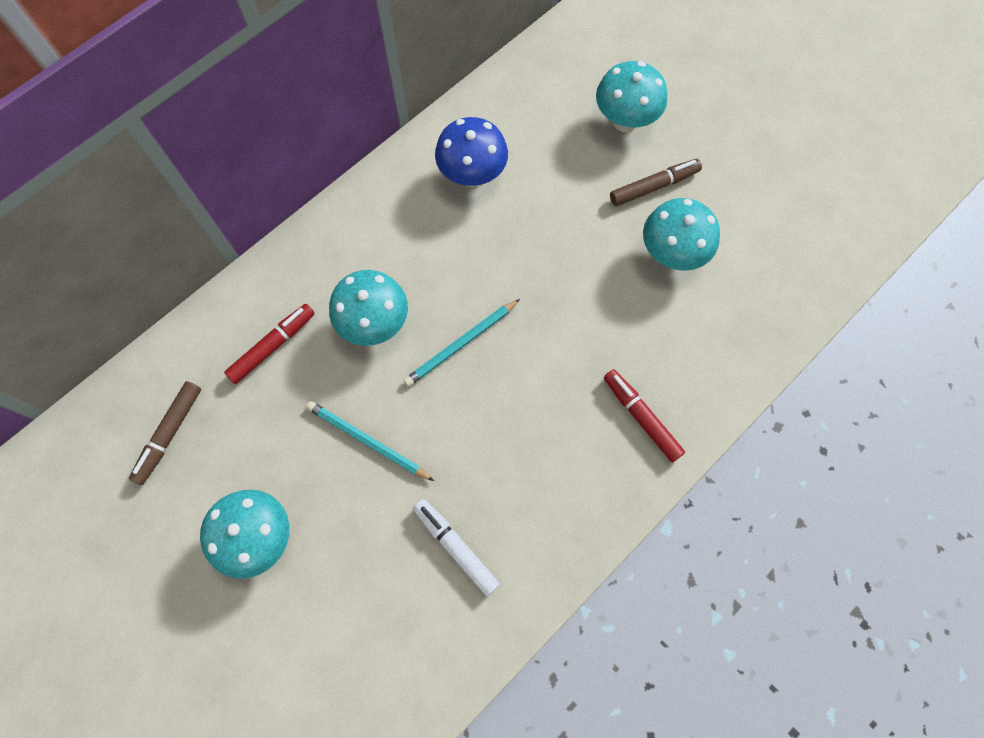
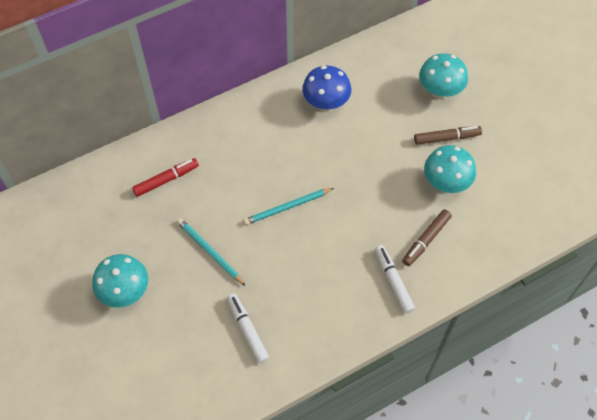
camera: 15 degrees right, 10 degrees down
brown marker [129,381,201,485] -> brown marker moved to [402,209,452,266]
turquoise mushroom [329,270,408,346] -> none
red marker [604,369,685,462] -> white marker [375,245,415,313]

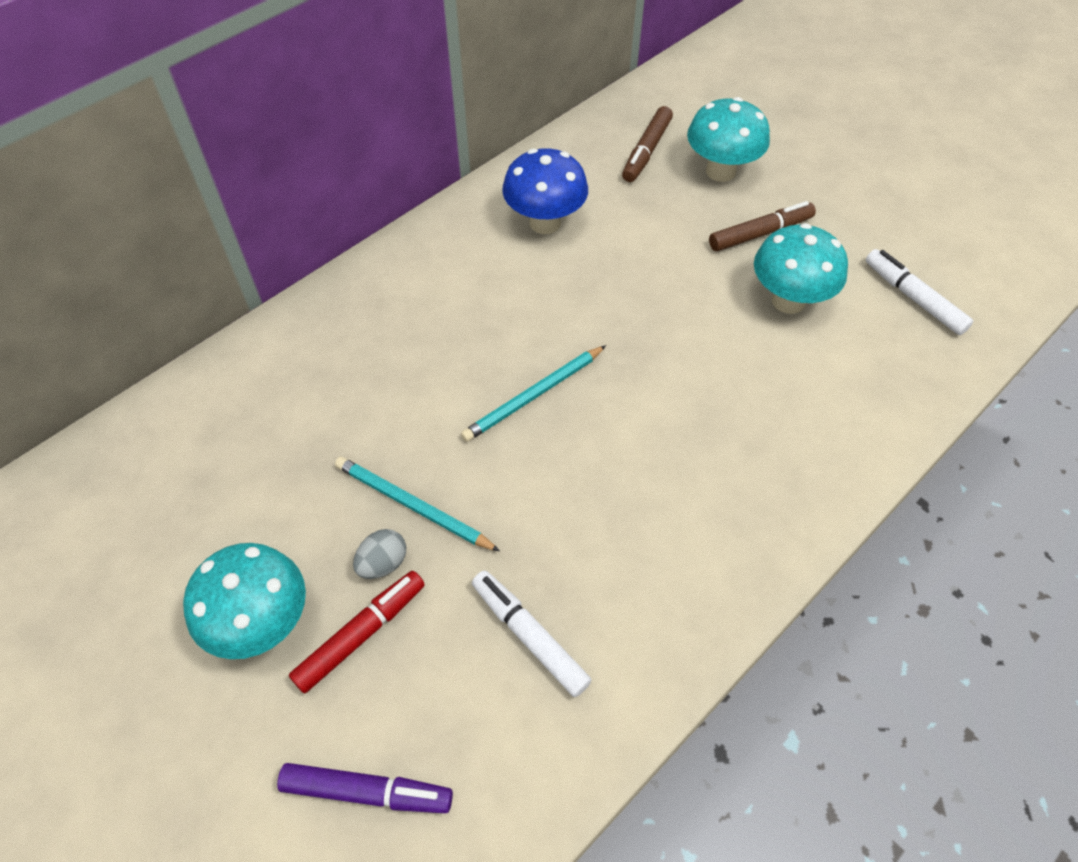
camera: 15 degrees left, 5 degrees down
red marker [132,158,199,197] -> red marker moved to [289,571,425,694]
white marker [375,245,415,313] -> white marker moved to [866,249,973,335]
brown marker [402,209,452,266] -> brown marker moved to [622,106,673,182]
none -> purple marker [277,763,453,813]
none -> grey egg [353,529,406,579]

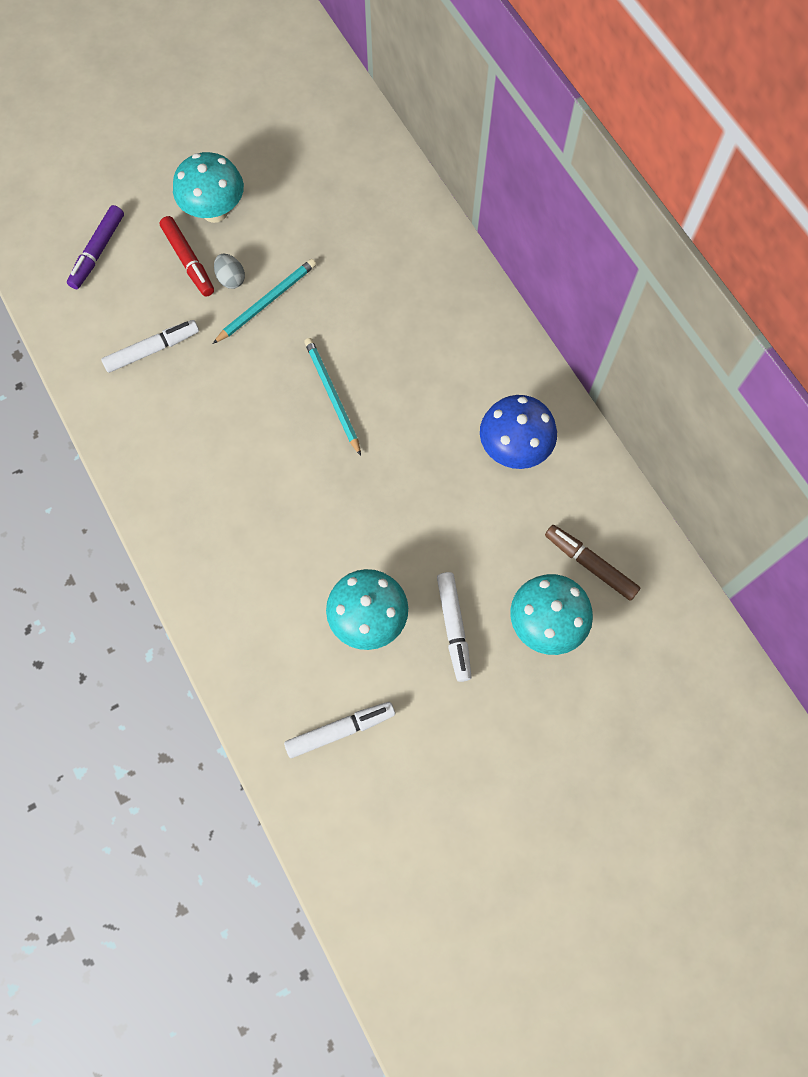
camera: 105 degrees right, 15 degrees up
brown marker [709,201,816,251] -> white marker [437,572,471,682]

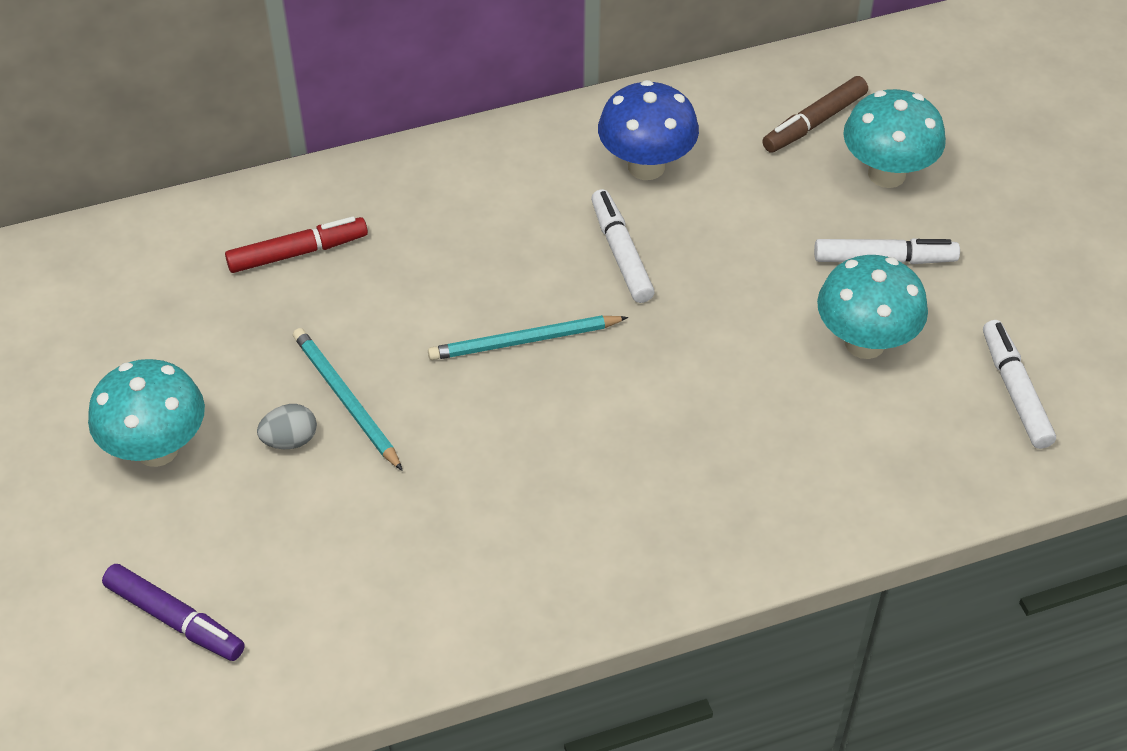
camera: 80 degrees left, 20 degrees down
white marker [101,320,199,373] -> white marker moved to [591,189,655,303]
red marker [160,216,214,297] -> red marker moved to [225,216,368,273]

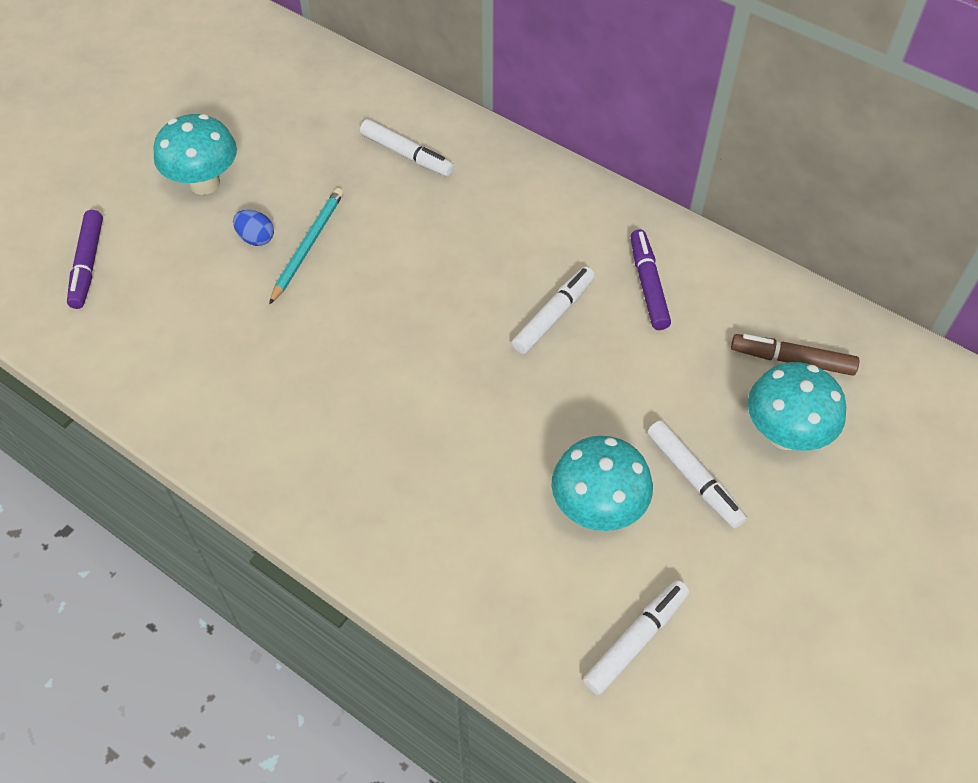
camera: 55 degrees right, 5 degrees up
red marker [225,216,368,273] -> white marker [360,119,454,177]
grey egg [257,404,317,449] -> blue egg [233,210,274,246]
turquoise pencil [428,315,628,360] -> none
blue mushroom [598,80,699,180] -> purple marker [630,230,671,330]

